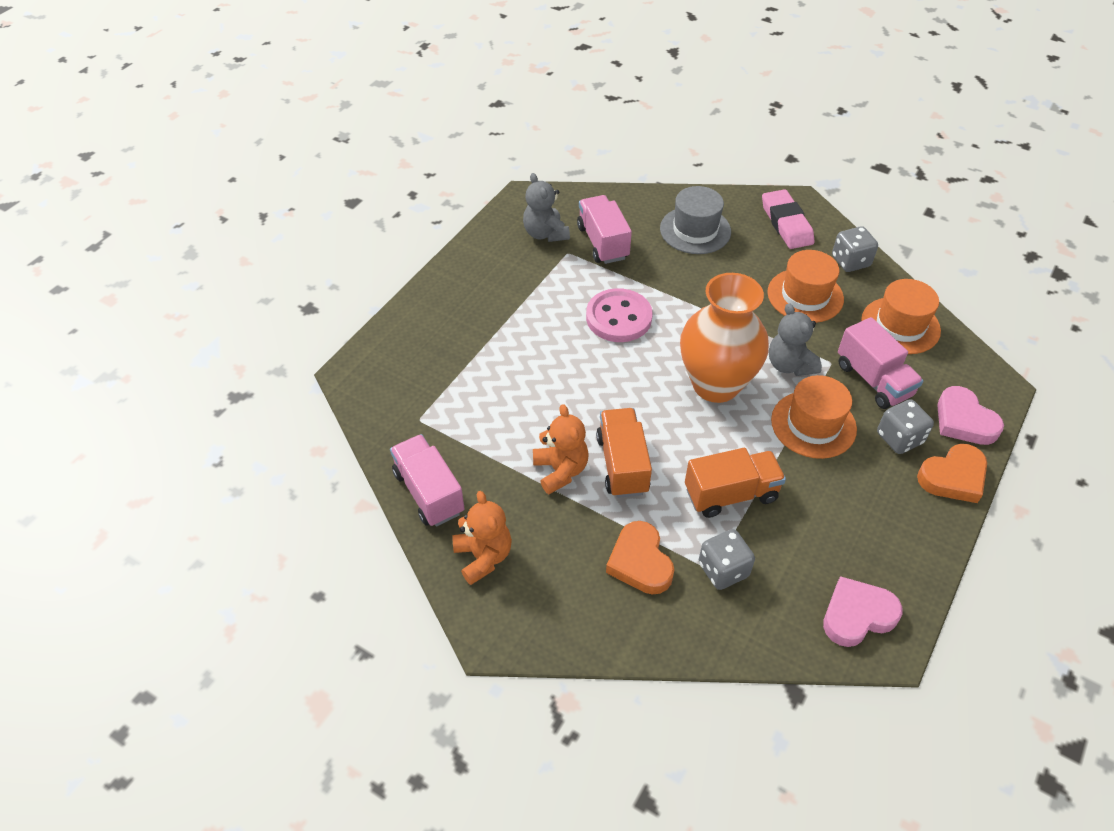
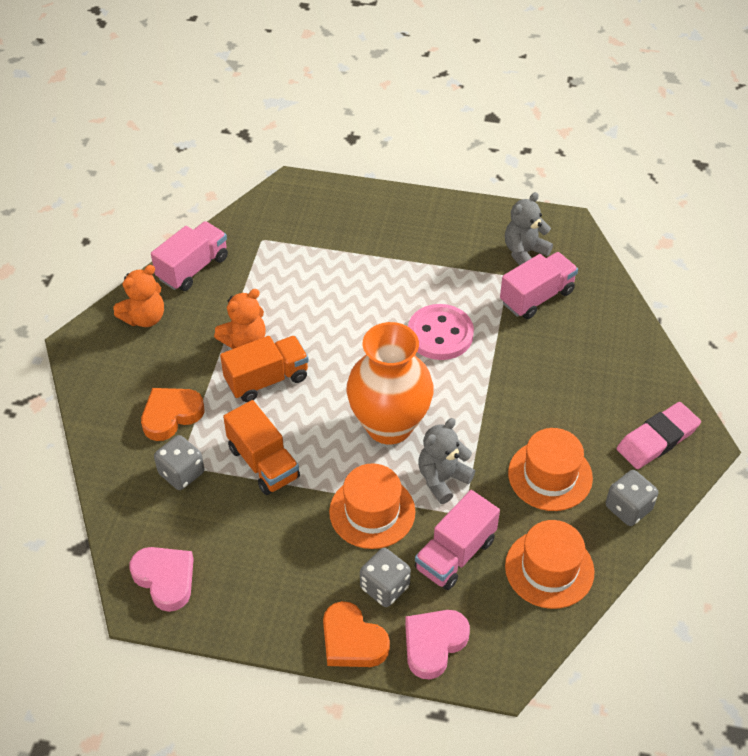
camera: 70 degrees right, 0 degrees up
grey hat [660,186,731,254] -> none

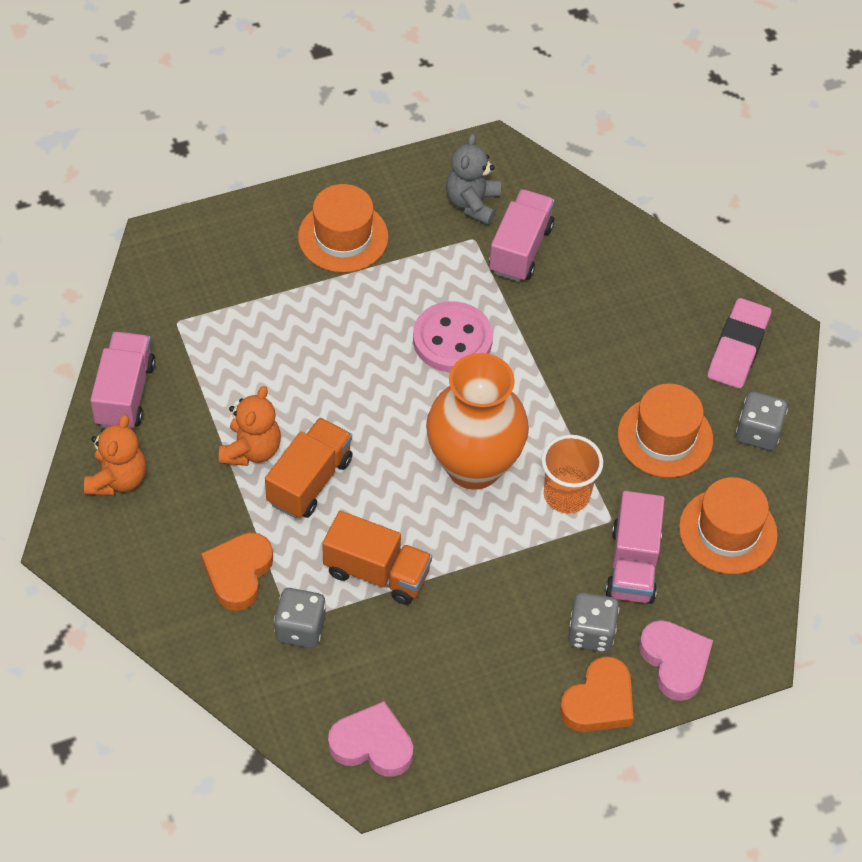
camera: 35 degrees left, 5 degrees up
orange heart [323,601,390,667] -> orange heart turned 60 degrees counterclockwise [560,656,634,732]
orange hat [329,463,415,549] -> orange hat moved to [298,184,389,272]
pink heart [405,610,470,680] -> pink heart turned 150 degrees clockwise [639,620,713,701]
grey teddy bear [418,418,475,504] -> orange cup [541,435,603,513]

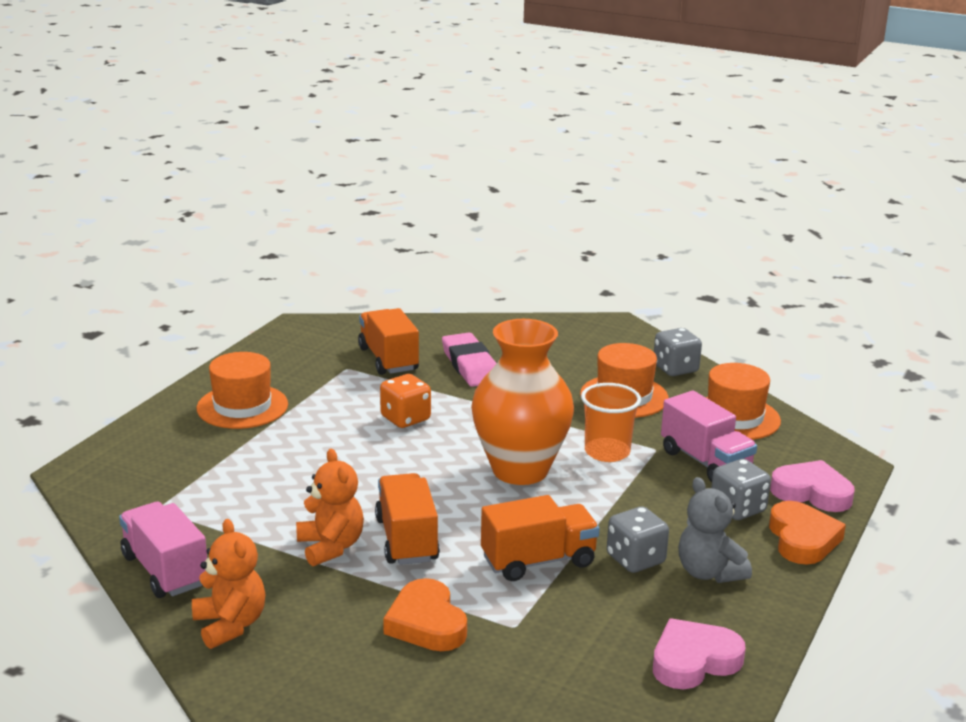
camera: 40 degrees left, 30 degrees down
grey dice [274,588,326,648] -> grey dice moved to [607,506,669,573]
pink button [413,301,493,372] -> orange dice [380,374,431,428]
grey teddy bear [446,133,501,225] -> grey teddy bear moved to [678,477,752,583]
pink truck [489,189,555,282] -> orange truck [358,308,419,375]
pink eraser [708,298,771,389] -> pink eraser moved to [442,333,497,387]

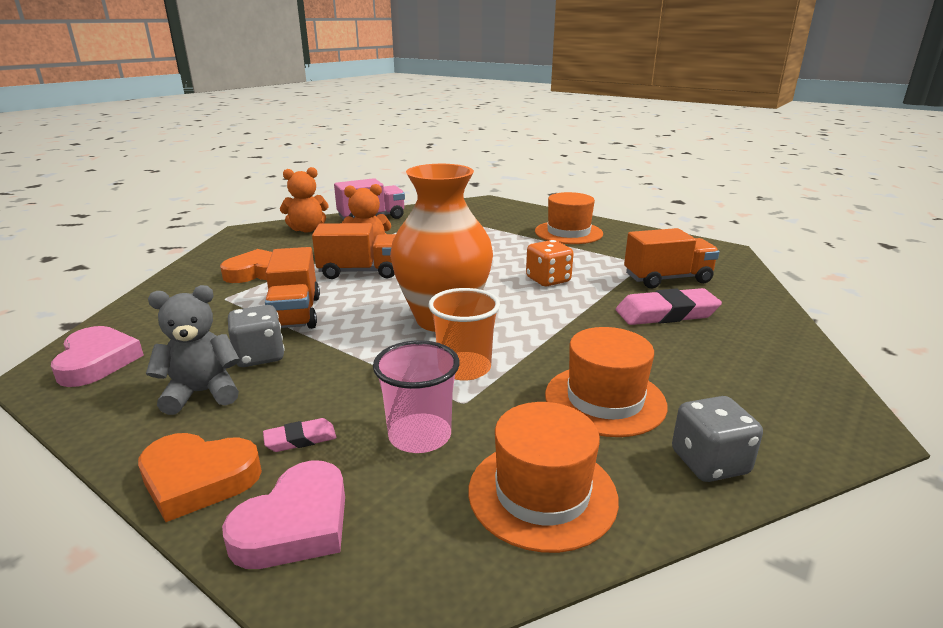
camera: 100 degrees right, 0 degrees up
pink truck [661,390,757,482] -> pink cup [373,340,460,453]
grey dice [711,459,771,520] -> pink eraser [263,418,336,452]

